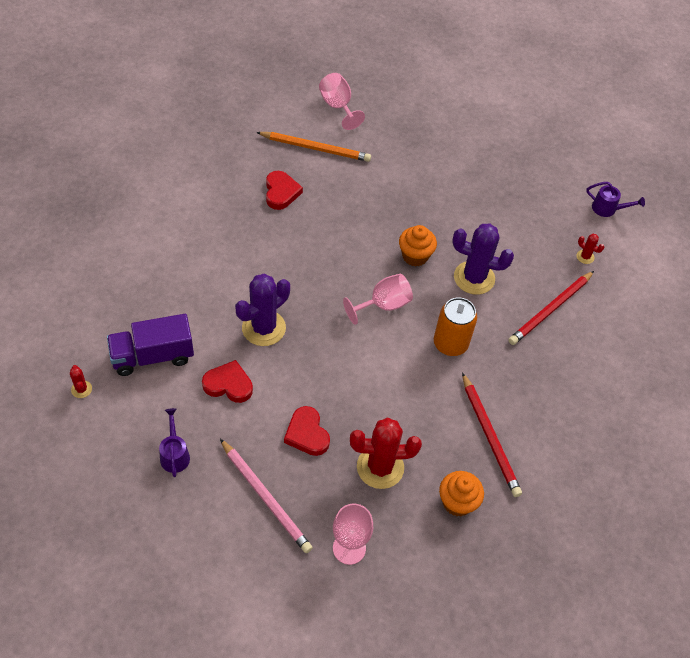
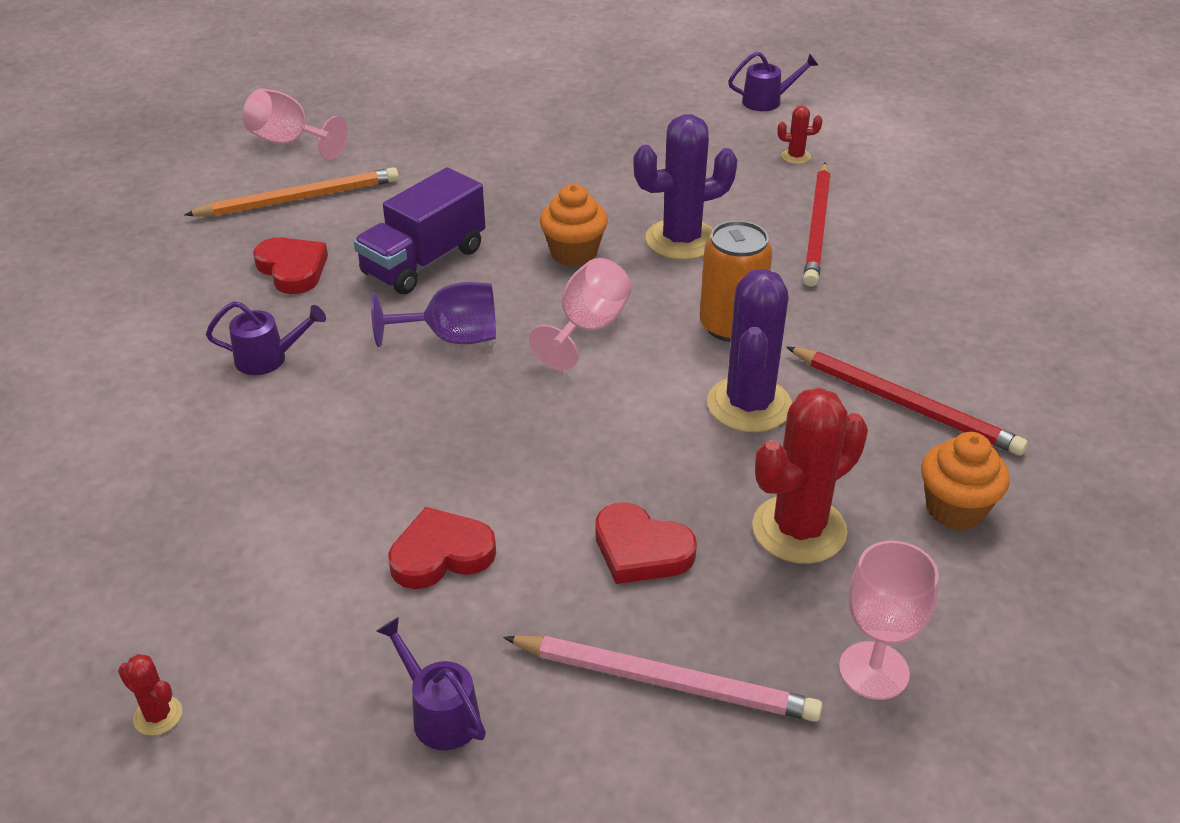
camera: 30 degrees left, 15 degrees down
purple truck [107,314,194,376] -> purple truck moved to [354,167,485,294]
purple cactus [235,274,290,346] -> purple cactus moved to [707,269,792,432]
none -> purple watering can [206,301,326,375]
none -> purple goblet [371,282,496,347]

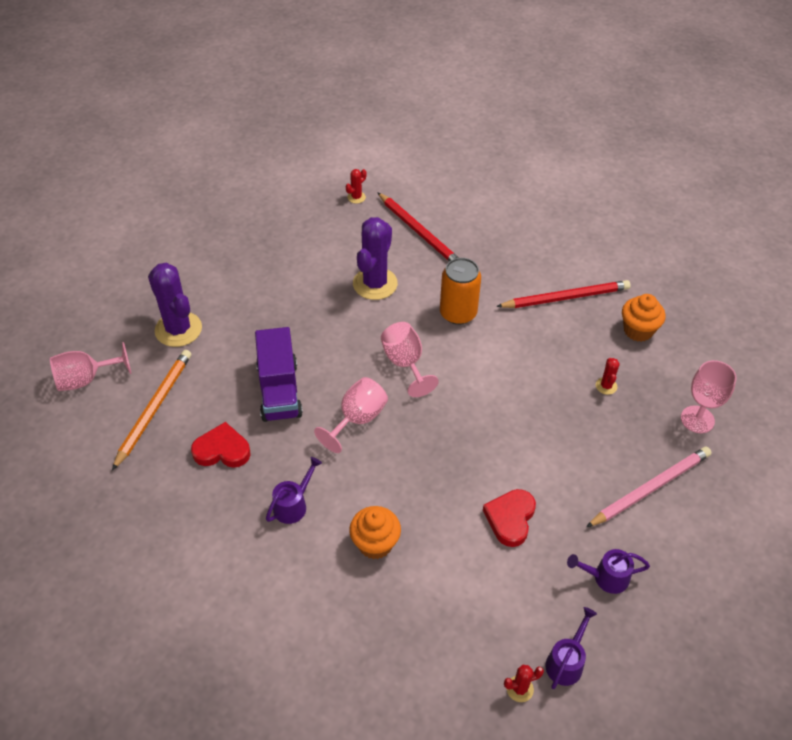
camera: 50 degrees left, 10 degrees up
purple goblet [371,282,496,347] -> pink goblet [314,377,388,453]
orange cupcake [540,184,608,266] -> orange cupcake moved to [349,506,401,559]
red heart [595,502,697,584] -> none
purple cactus [707,269,792,432] -> purple cactus moved to [148,263,202,347]
purple watering can [728,51,819,111] -> purple watering can moved to [545,607,597,689]
red cactus [752,388,868,564] -> red cactus [596,358,620,395], size x0.44

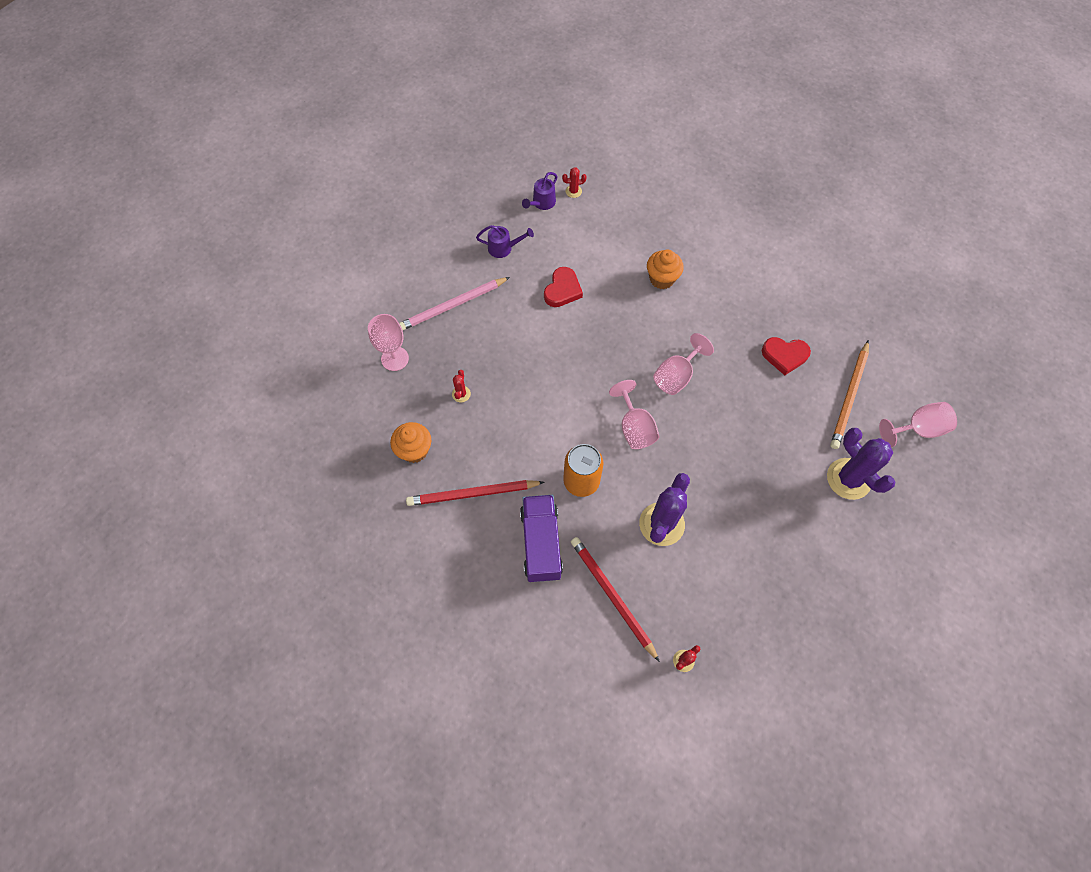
camera: 175 degrees left, 15 degrees up
purple truck [255,327,303,422] -> purple truck moved to [520,495,563,582]
purple watering can [266,457,322,524] -> none

